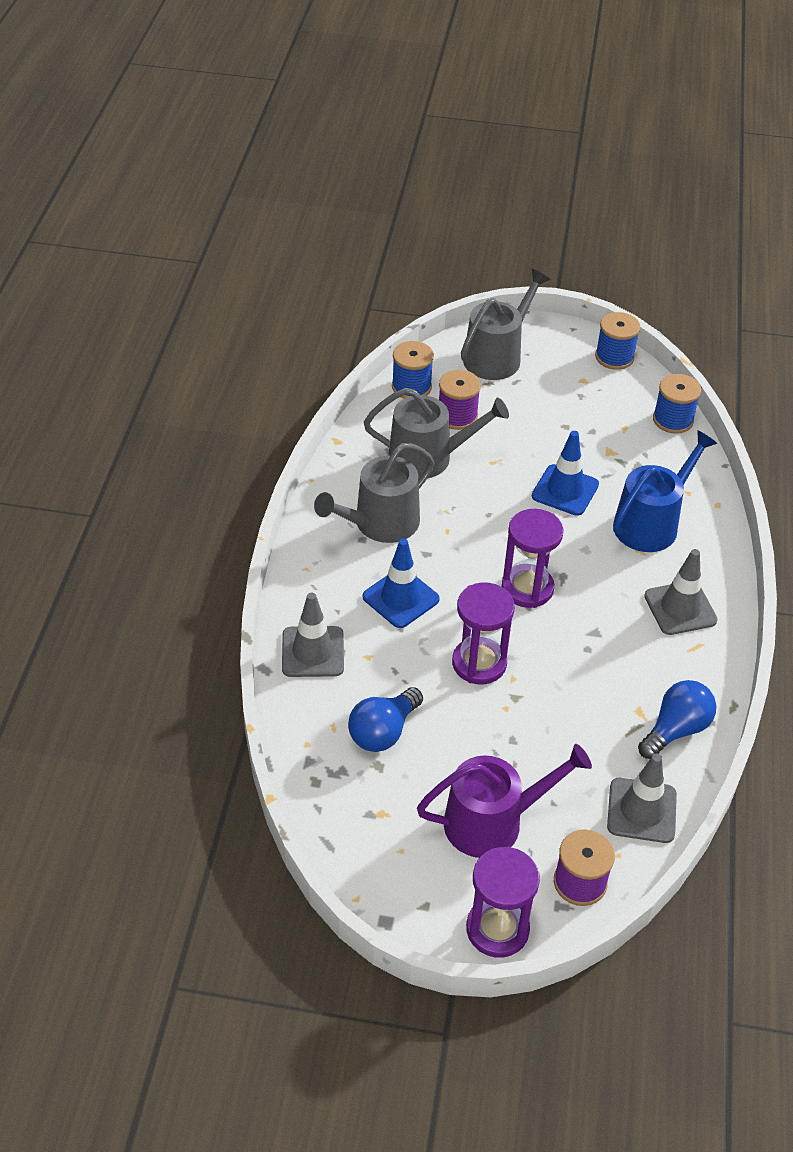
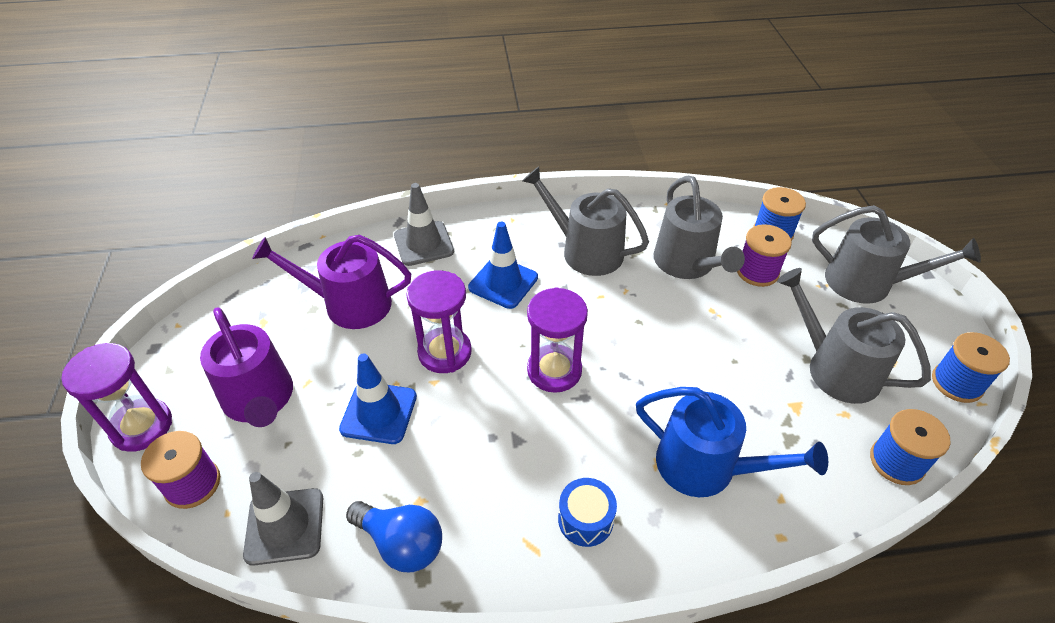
camera: 75 degrees right, 0 degrees up
blue light bulb [348,687,423,752] -> purple watering can [252,235,411,329]
blue traffic cone [532,431,599,516] -> blue traffic cone moved to [339,354,417,444]
grey traffic cone [644,549,718,635] -> blue drum [558,478,617,547]
none -> grey watering can [777,268,931,404]

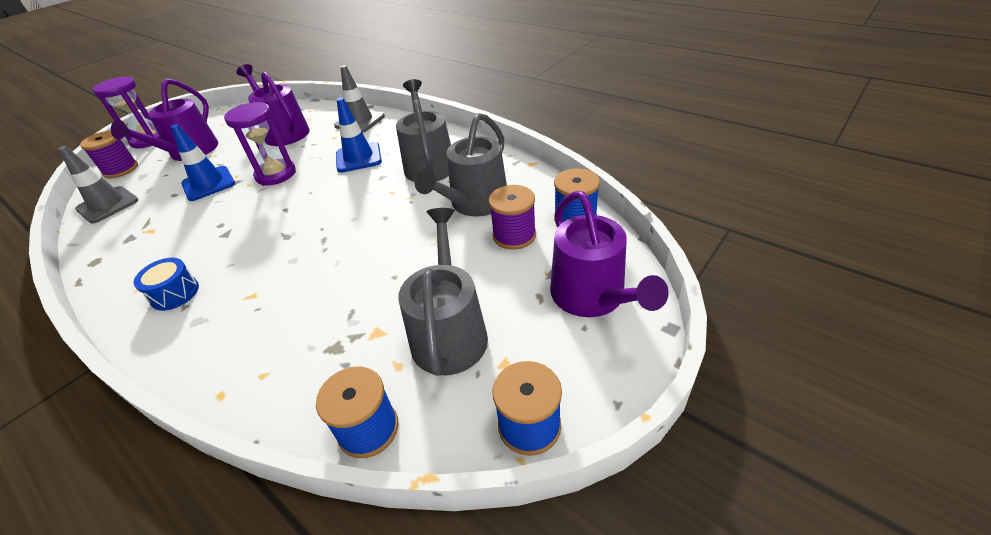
camera: 50 degrees right, 5 degrees down
blue light bulb [346,501,442,572] -> none
purple hourglass [527,287,588,393] -> none
blue watering can [636,387,828,497] -> none
grey watering can [812,205,981,304] -> purple watering can [550,191,669,317]

